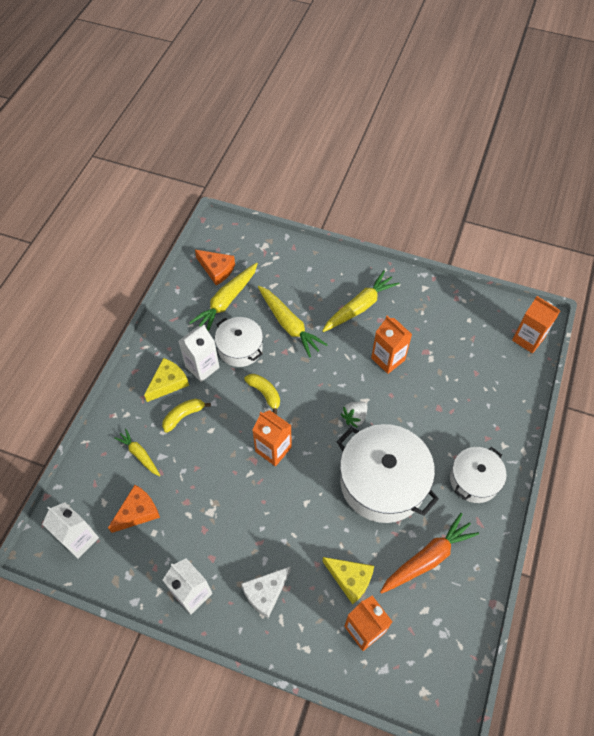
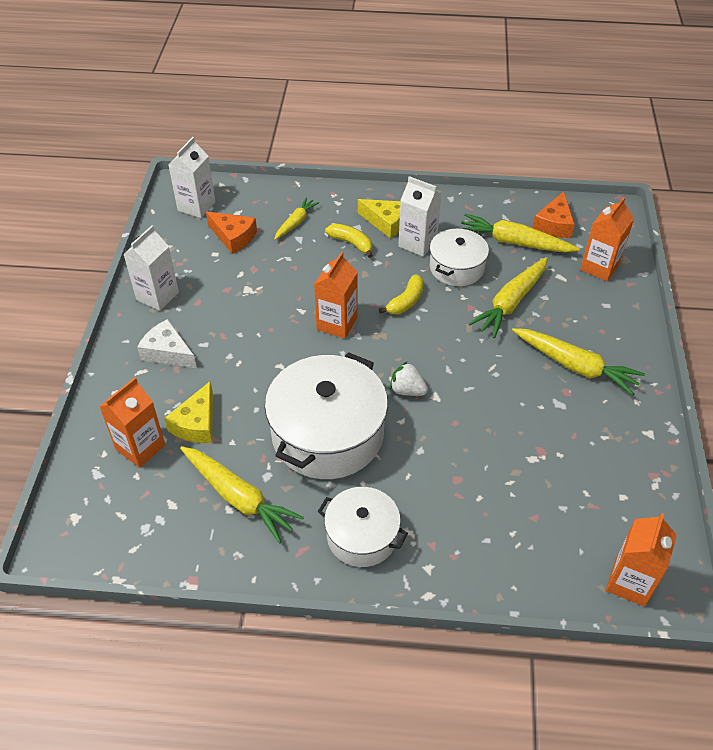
camera: 75 degrees right, 10 degrees down
orange carton [371,316,412,374] -> orange carton moved to [580,197,634,281]
orange carrot [380,513,479,594] -> yellow carrot [180,446,304,543]

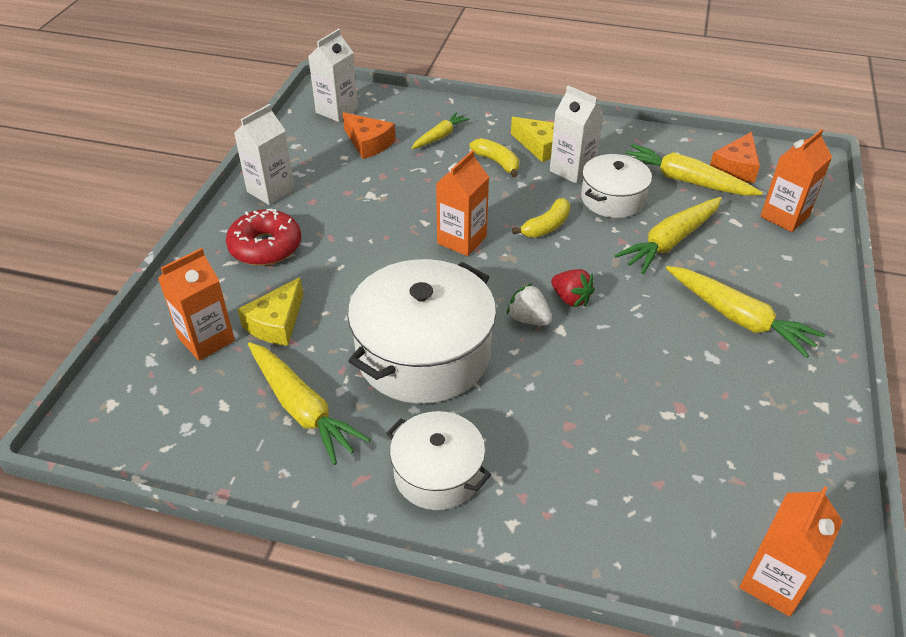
camera: 10 degrees right, 5 degrees down
white cheese [137,319,197,368] -> red donut [226,209,301,266]
none -> red strawberry [551,269,595,307]

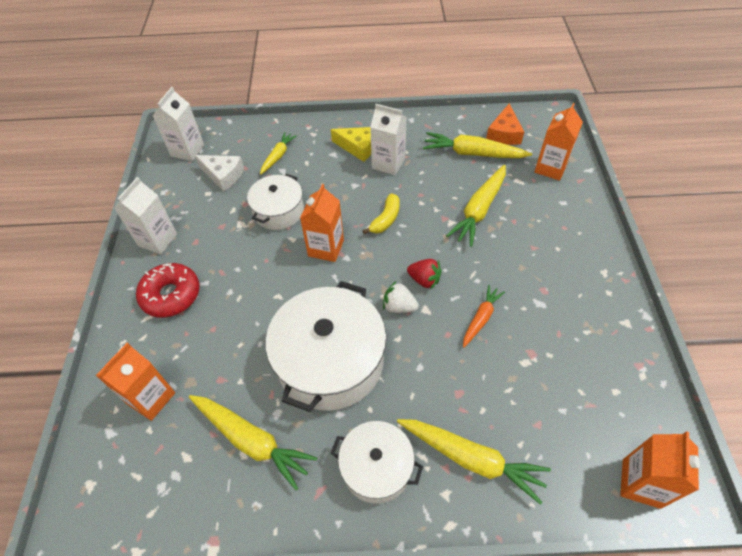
camera: 15 degrees left, 10 degrees up
yellow cheese [238,277,303,346] -> none
orange cheese [343,112,396,159] -> white cheese [195,155,244,192]
yellow banana [469,138,519,177] -> none
white pot [581,154,652,218] -> white pot moved to [247,174,304,230]
yellow carrot [666,266,826,358] -> yellow carrot moved to [397,419,551,505]
none -> orange carrot [463,285,505,348]

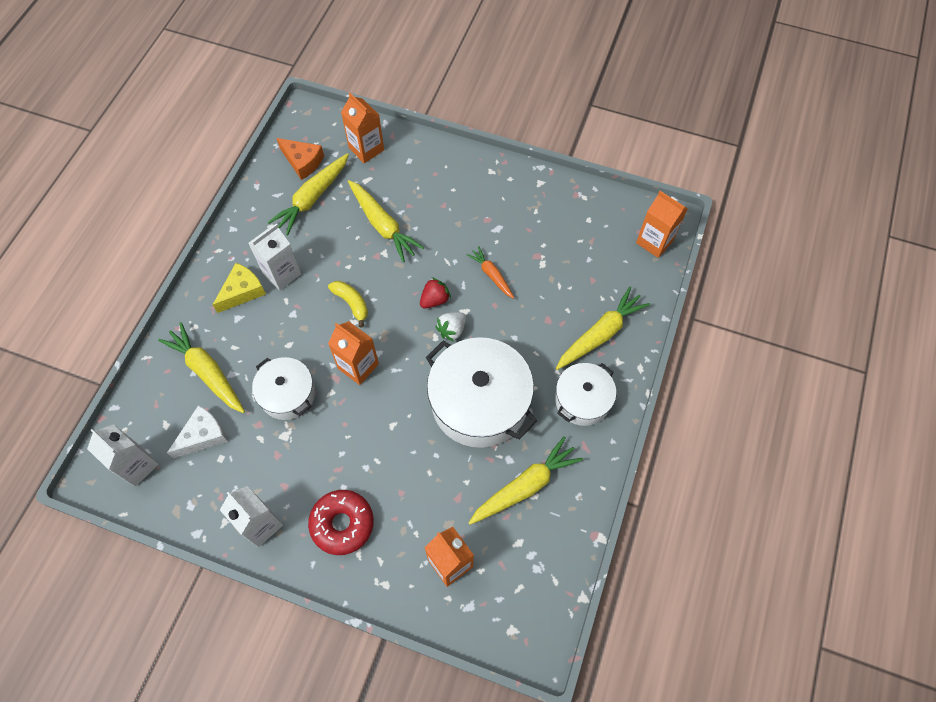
camera: 70 degrees left, 10 degrees up
yellow carrot [260,132,297,175] -> yellow carrot [158,322,245,413], size x1.69

